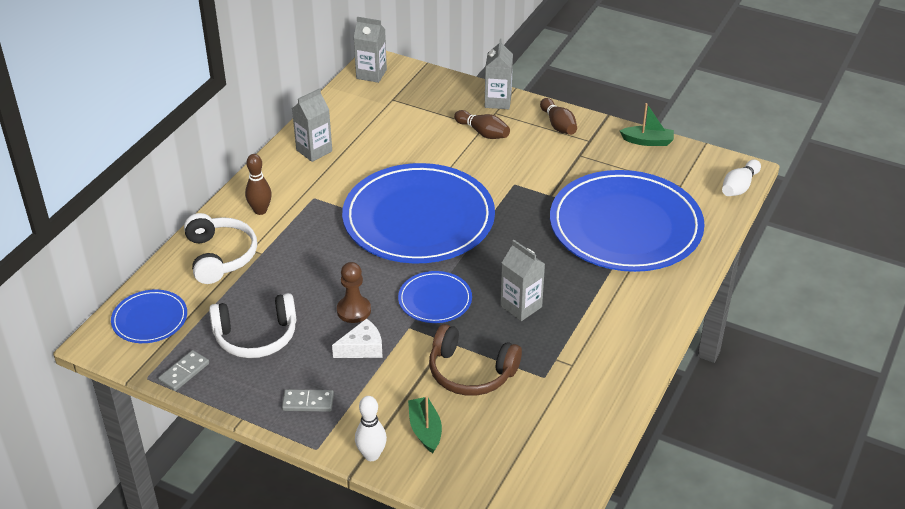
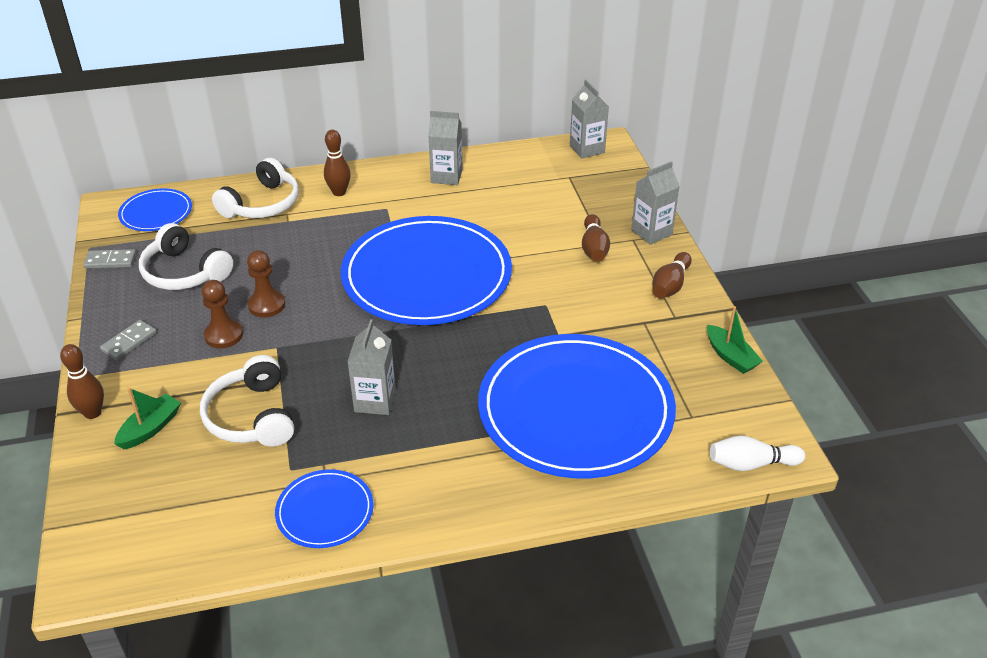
camera: 50 degrees right, 0 degrees up
grey domino [282,389,334,412] -> grey domino turned 75 degrees clockwise [100,320,157,360]
white cheese [332,318,383,358] -> brown pawn [202,280,243,348]
white bowling pin [355,396,387,461] -> brown bowling pin [60,344,104,419]
blue plate [398,271,472,323] -> blue plate moved to [275,469,373,548]
brown headphones [429,324,522,396] -> white headphones [200,355,294,447]

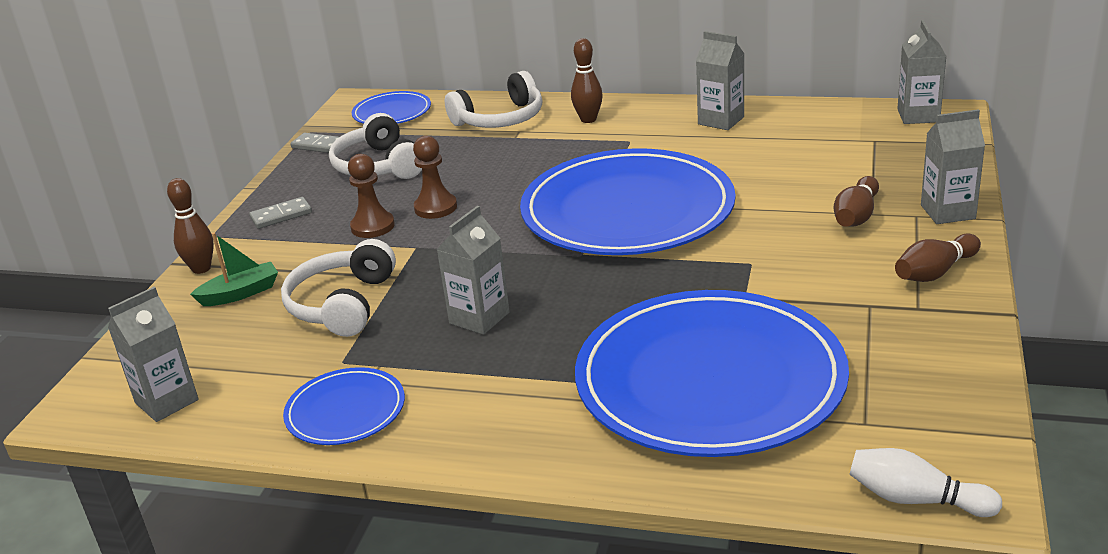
camera: 30 degrees right, 10 degrees down
green boat [707,306,763,374] -> none
none -> grey carton [108,287,199,422]

